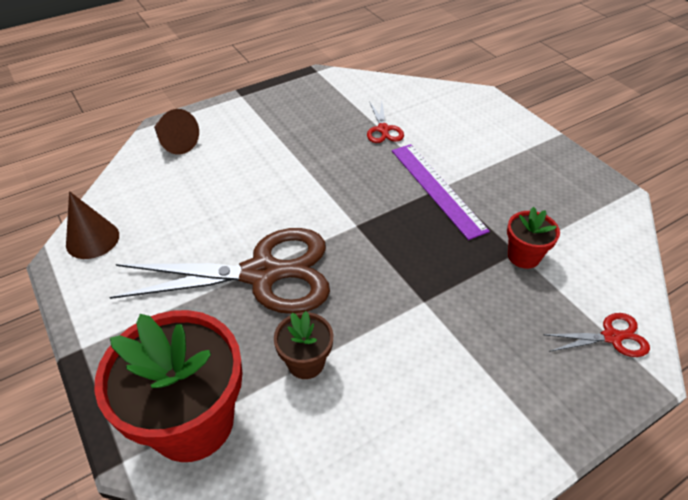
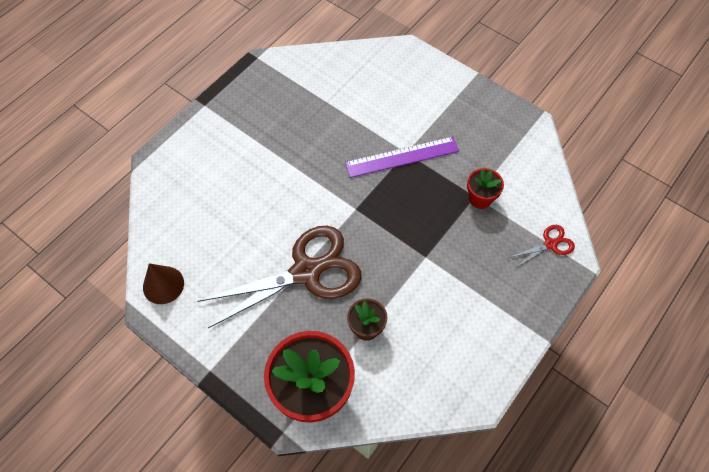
camera: 20 degrees left, 15 degrees up
brown cone [154,109,199,155] -> none
red scissors [367,101,404,143] -> none
purple ruler [392,144,490,240] -> purple ruler turned 60 degrees counterclockwise [345,136,459,178]

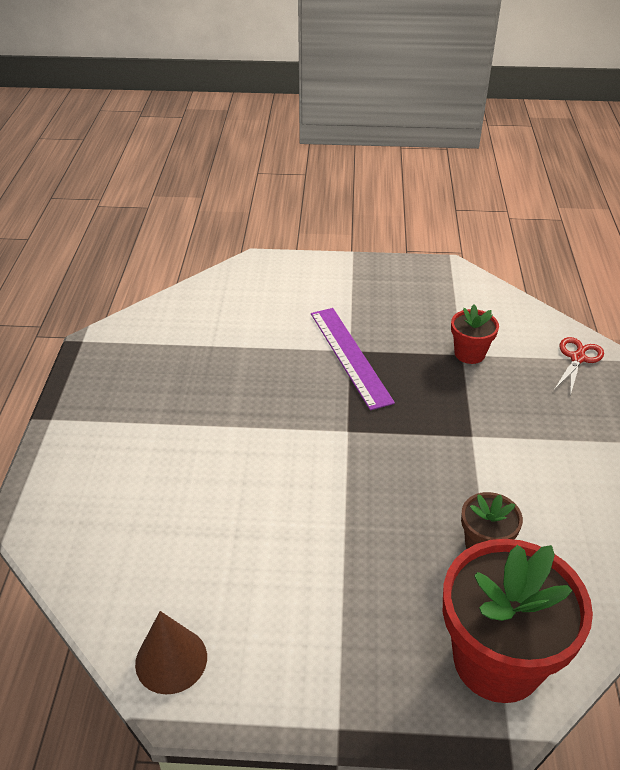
camera: 35 degrees left, 20 degrees down
brown scissors [198,226,361,328] -> none
purple ruler [345,136,459,178] -> purple ruler turned 60 degrees counterclockwise [311,308,395,410]

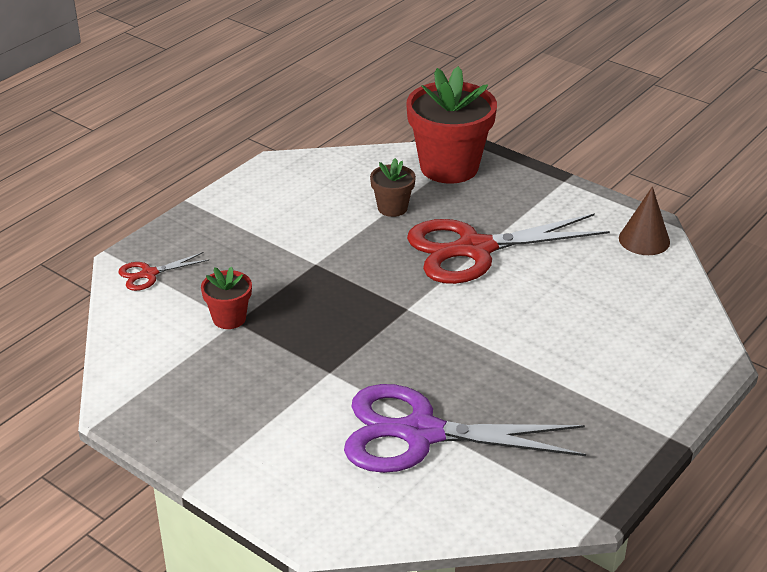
camera: 145 degrees left, 5 degrees down
purple ruler [311,308,395,410] -> none
none -> purple scissors [344,384,586,473]
none -> red scissors [407,213,610,284]

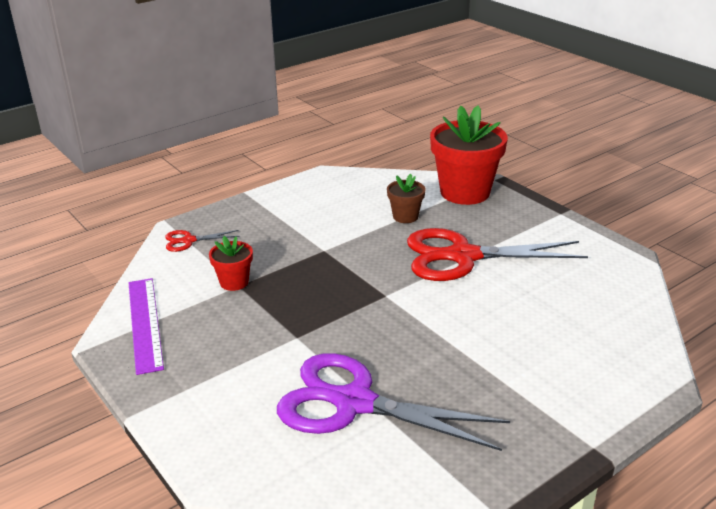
camera: 15 degrees right, 5 degrees down
brown cone [619,187,670,255] -> none
none -> purple ruler [129,278,164,375]

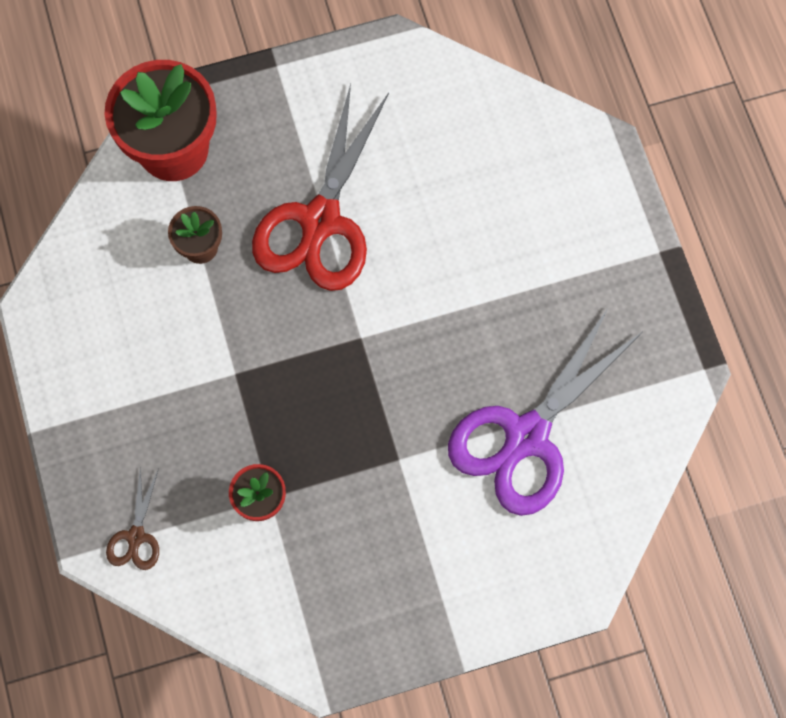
camera: 70 degrees left, 40 degrees up
purple ruler [129,278,164,375] -> none
red scissors [165,230,240,252] -> brown scissors [106,468,159,570]

